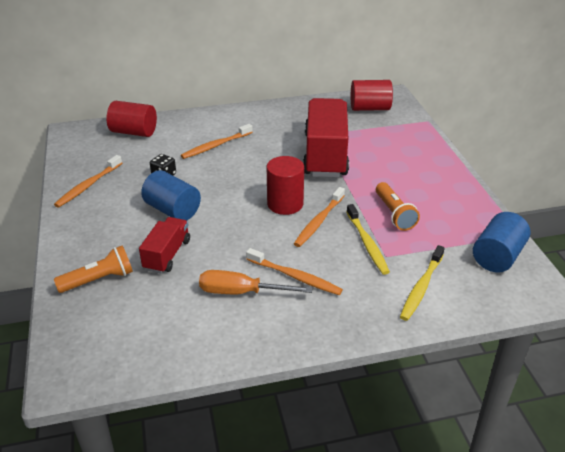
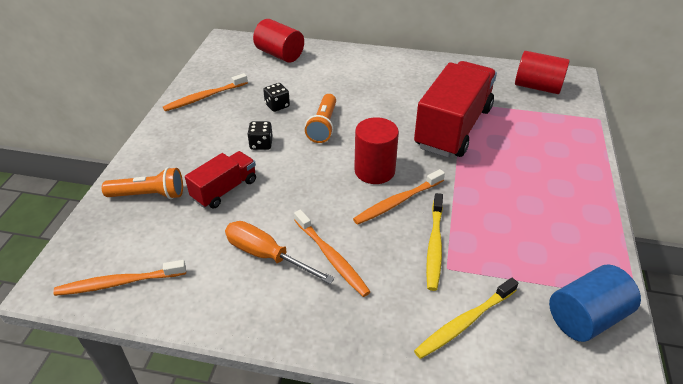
camera: 25 degrees right, 5 degrees up
blue cylinder [141,170,201,221] -> black dice [247,121,273,150]
orange toothbrush [181,124,253,159] -> orange toothbrush moved to [53,260,186,296]
orange flashlight [376,182,420,231] -> orange flashlight moved to [305,94,336,143]

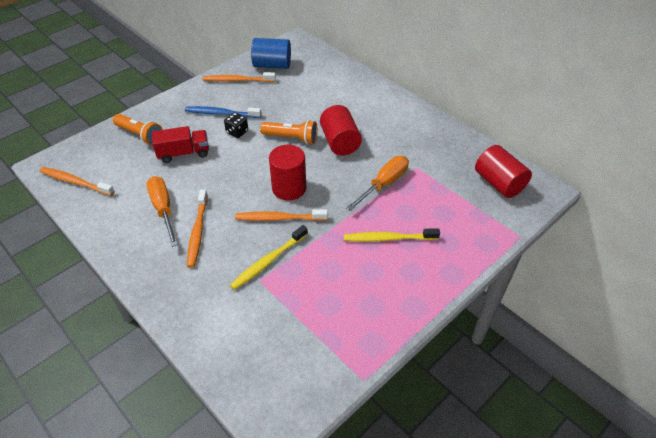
camera: 35 degrees right, 5 degrees up
red cylinder [253,19,304,62] -> red cylinder moved to [320,105,362,156]
black dice [263,83,290,112] -> none
orange flashlight [305,94,336,143] -> orange flashlight turned 120 degrees counterclockwise [260,120,317,144]
red truck [414,61,497,158] -> orange screwdriver [346,156,409,211]
yellow toothbrush [414,278,518,359] -> yellow toothbrush moved to [344,228,440,242]
blue cylinder [549,265,641,342] -> blue cylinder moved to [251,38,291,69]
none -> blue toothbrush [185,106,261,118]

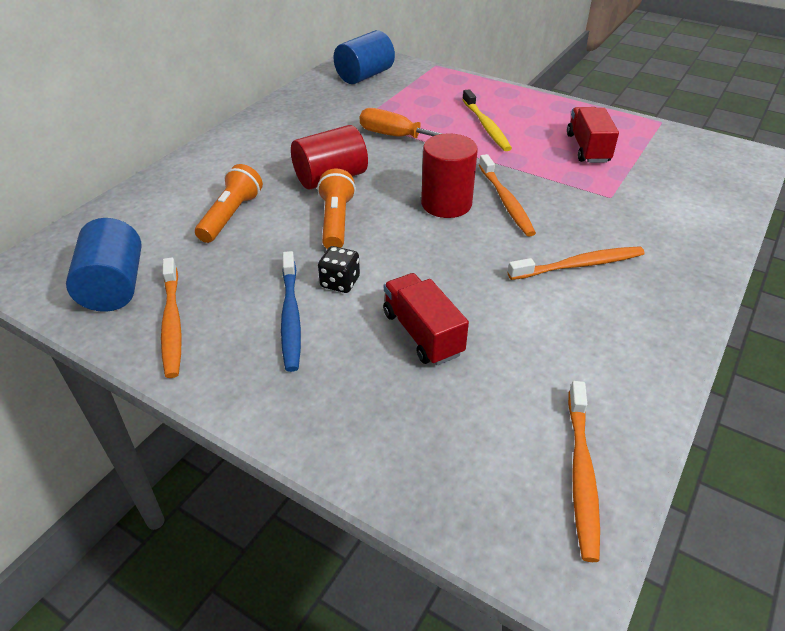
camera: 105 degrees left, 5 degrees down
orange flashlight [113,114,163,145] -> orange flashlight moved to [195,164,263,243]
orange screwdriver [147,176,178,247] -> none
yellow toothbrush [230,225,308,290] -> none
red cylinder [475,145,532,198] -> blue cylinder [334,30,395,84]
none -> red truck [567,107,619,163]

